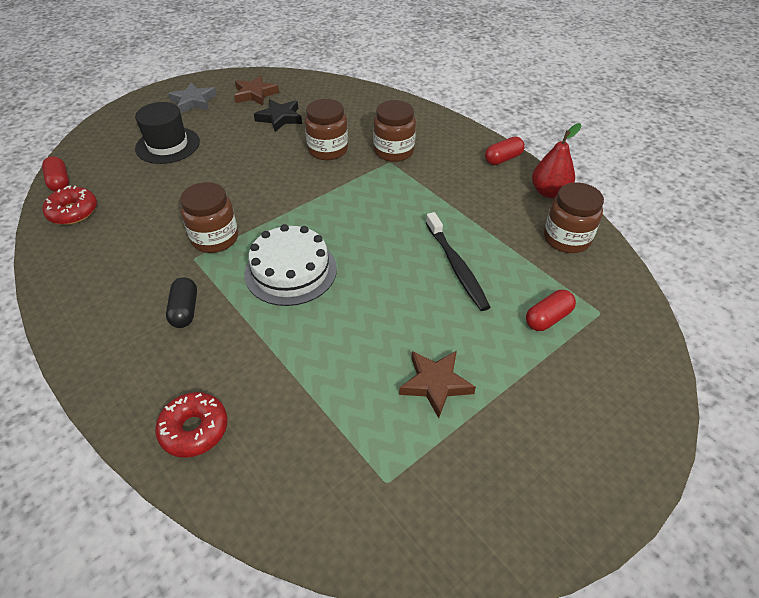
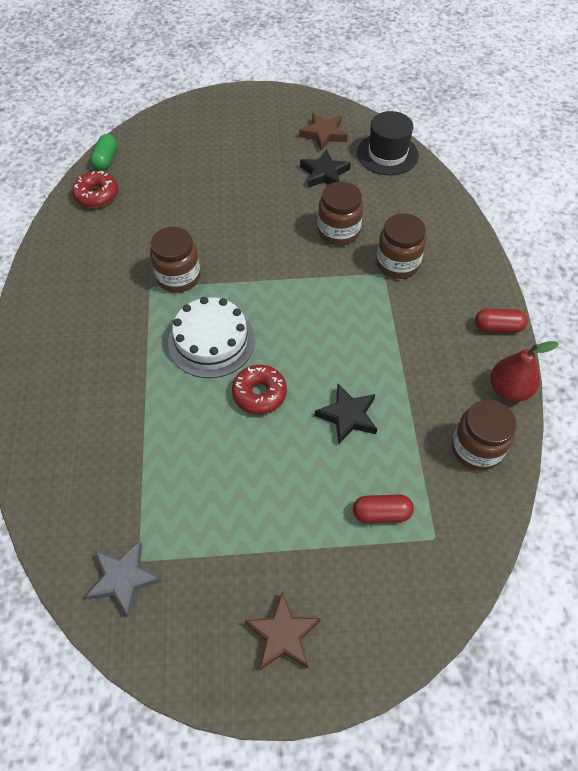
camera: 35 degrees right, 10 degrees up
red capsule [42,156,69,192] -> green capsule [90,134,117,171]
black hat [135,102,200,164] -> black hat moved to [357,111,419,175]
red donut [155,392,228,458] -> red donut moved to [232,365,287,414]
black capsule [166,277,197,328] -> none
grey star [168,83,217,113] -> grey star moved to [85,541,162,617]
brown star [399,351,476,418] -> brown star moved to [245,592,321,670]
black toothbrush [426,212,490,311] -> black star [315,384,377,445]

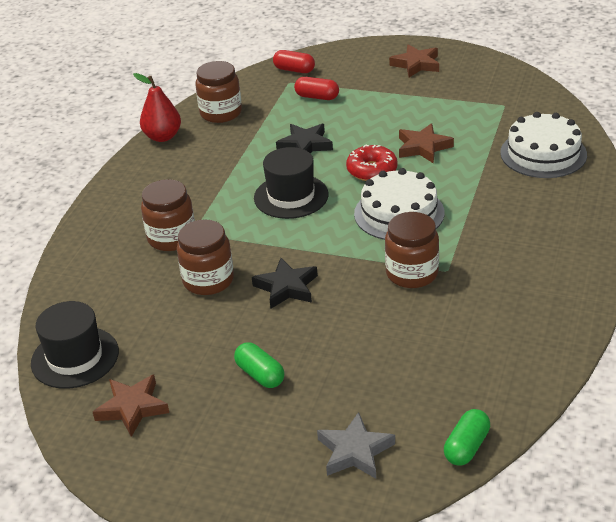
camera: 155 degrees left, 20 degrees down
red donut [72,171,118,208] -> none
grey star [85,541,162,617] -> grey star moved to [317,412,395,479]
black star [300,149,351,188] -> black star moved to [252,258,318,309]
red capsule [475,309,528,333] -> red capsule moved to [273,50,315,73]
none -> green capsule [234,342,284,388]
none -> black hat [254,147,329,219]
none -> brown star [399,123,454,163]
none -> white cake [500,112,587,178]

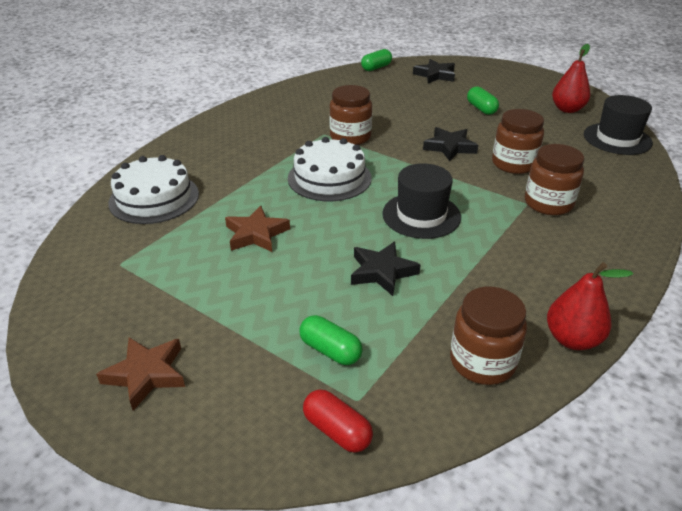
camera: 165 degrees left, 0 degrees up
brown star [93,374,169,437] -> red pear [552,44,591,113]
red capsule [294,77,339,100] -> green capsule [299,315,363,365]
grey star [317,412,395,479] -> black star [413,59,455,83]
red donut [346,144,398,181] -> none

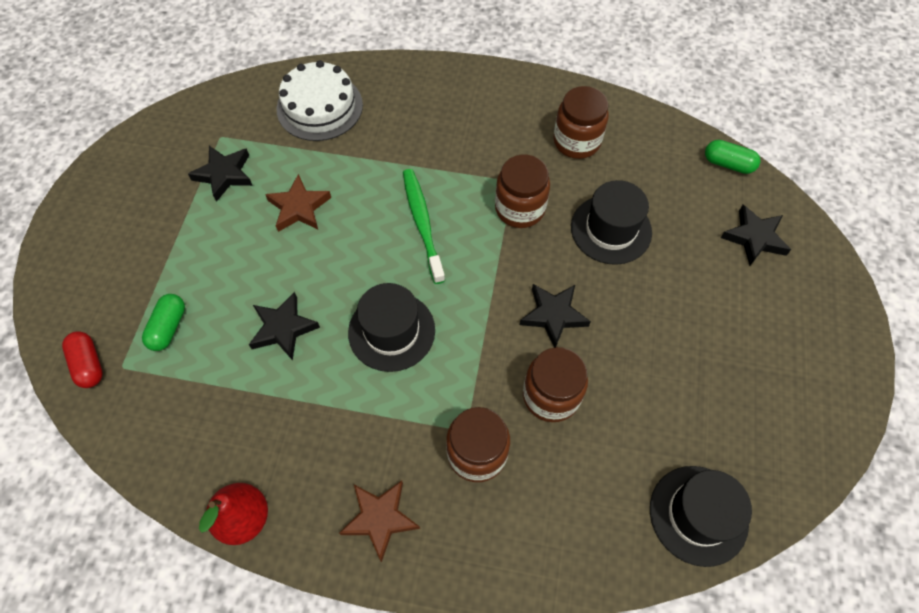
camera: 65 degrees right, 25 degrees up
brown star [96,338,185,411] -> brown star moved to [339,481,420,562]
white cake [288,137,372,201] -> green toothbrush [403,169,445,284]
red capsule [303,390,373,453] -> red capsule turned 45 degrees counterclockwise [62,331,103,388]
brown jar [450,287,527,385] -> brown jar moved to [554,86,609,159]
green capsule [467,86,499,115] -> none
red pear [552,44,591,113] -> none
none -> black star [188,146,253,202]
none -> black hat [571,180,652,265]

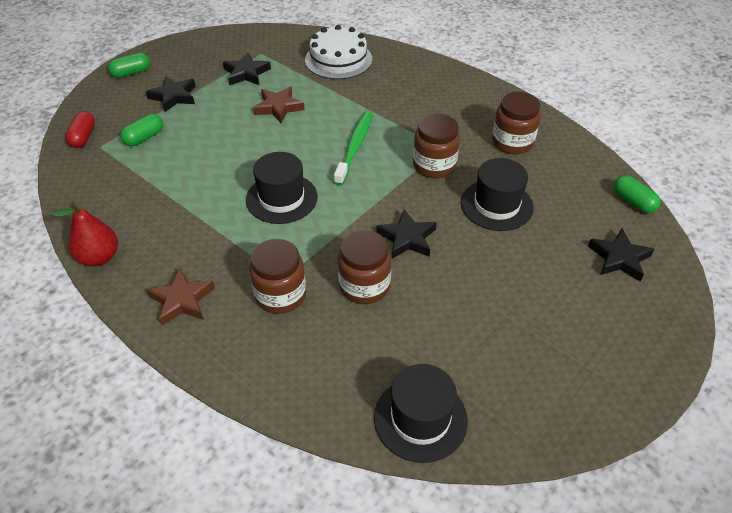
camera: 30 degrees right, 15 degrees down
black star [249,292,320,361] -> black star moved to [146,76,196,112]
none -> green capsule [108,53,150,78]

